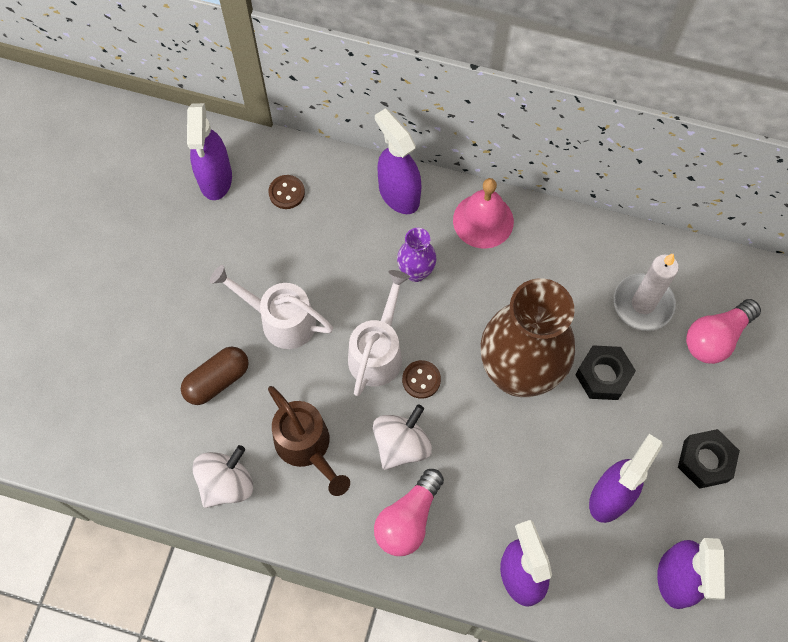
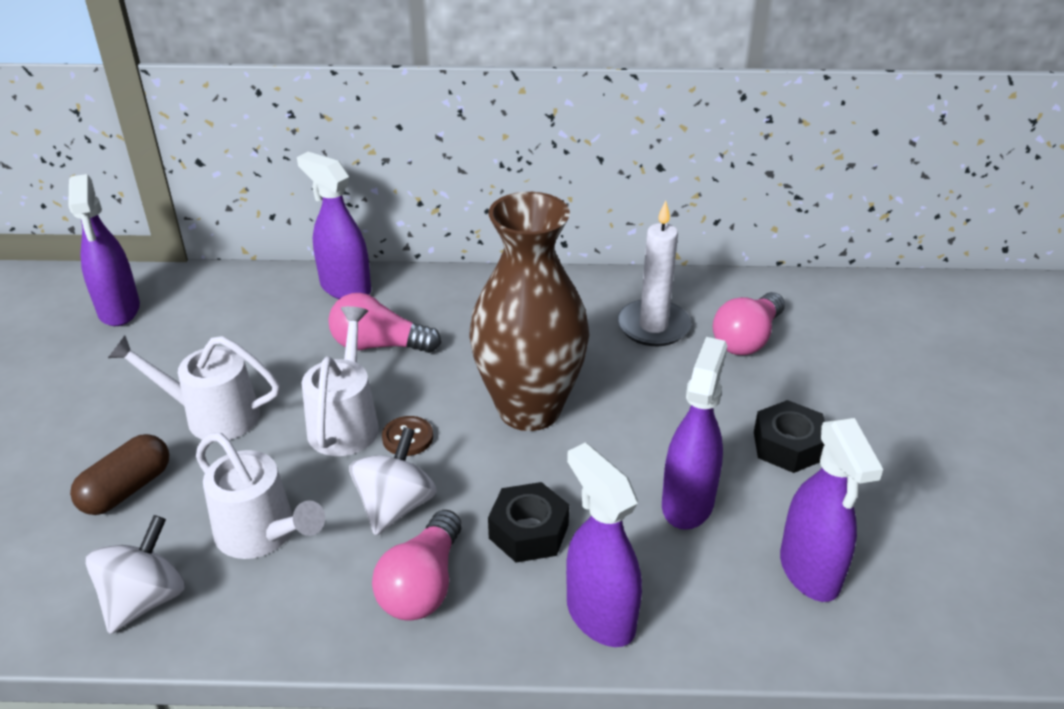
camera: 15 degrees left, 30 degrees down
brown button [268,175,305,209] -> none
brown watering can [268,386,350,496] -> white watering can [196,433,325,559]
purple vase [397,228,436,282] -> pink light bulb [328,293,441,353]
pink bell [453,178,514,249] -> none
black nut [575,345,636,400] -> black nut moved to [488,482,569,563]

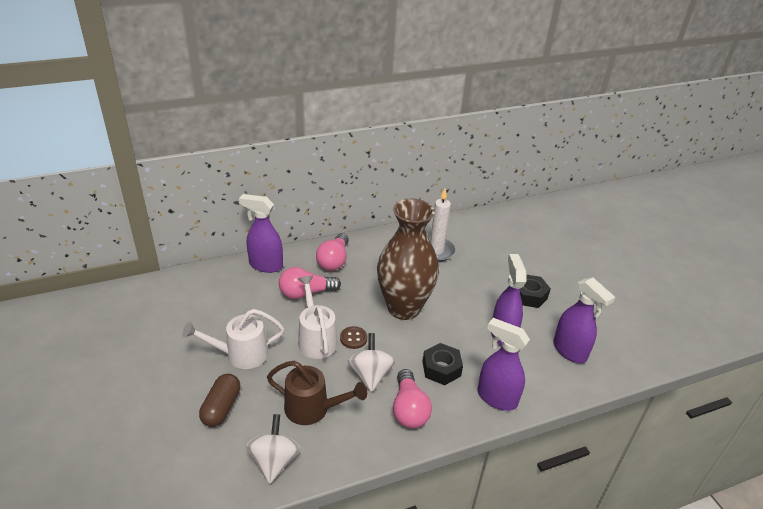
camera: 25 degrees left, 0 degrees up
purple spray bottle [68,174,140,326] -> none
white watering can [196,433,325,559] -> brown watering can [267,361,367,425]
pink light bulb [713,292,785,355] -> pink light bulb moved to [316,233,349,271]

